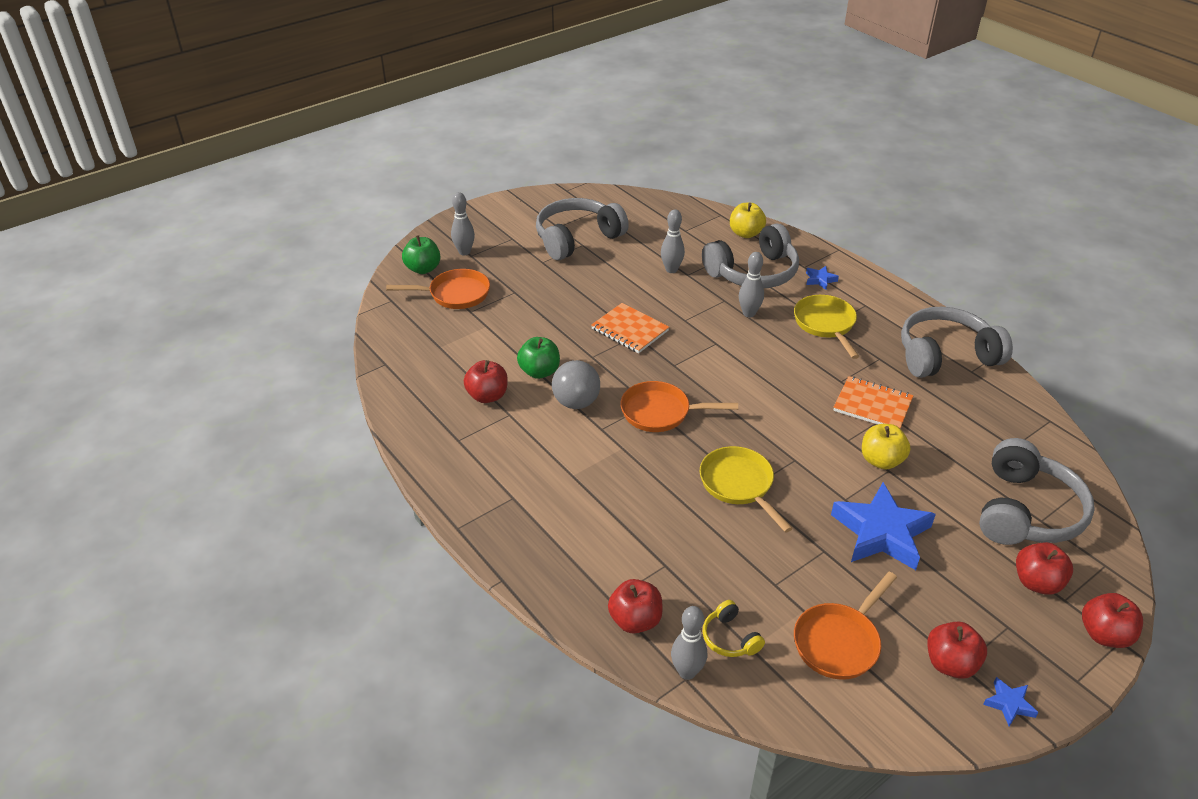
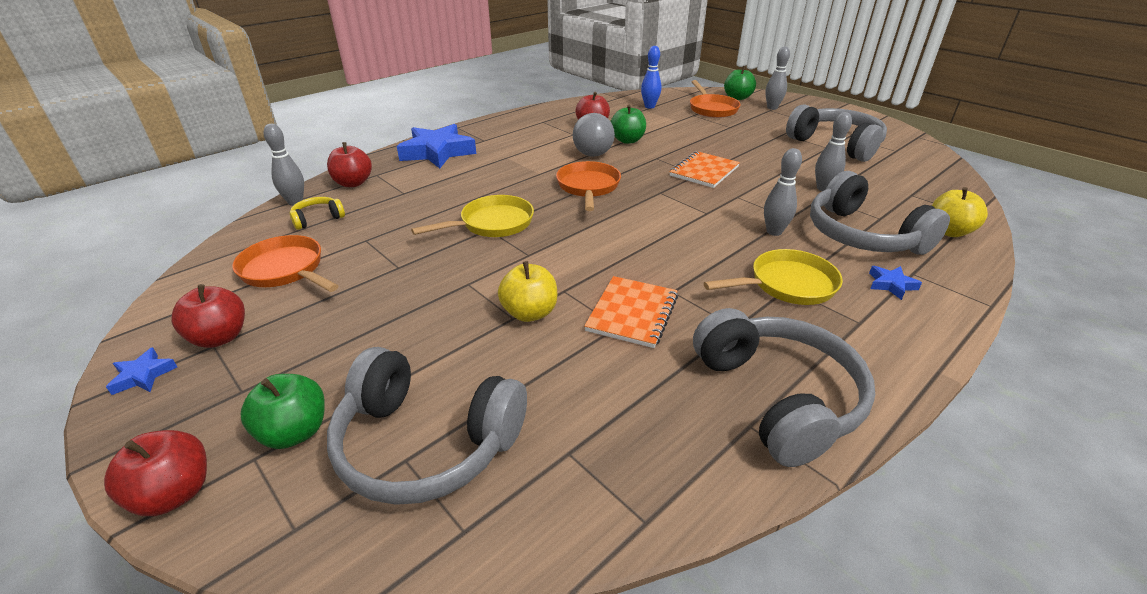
camera: 85 degrees right, 5 degrees down
blue star [831,482,936,570] -> blue star moved to [397,124,476,168]
red apple [1016,542,1073,595] -> green apple [241,374,325,449]
none -> blue bowling pin [641,46,661,109]

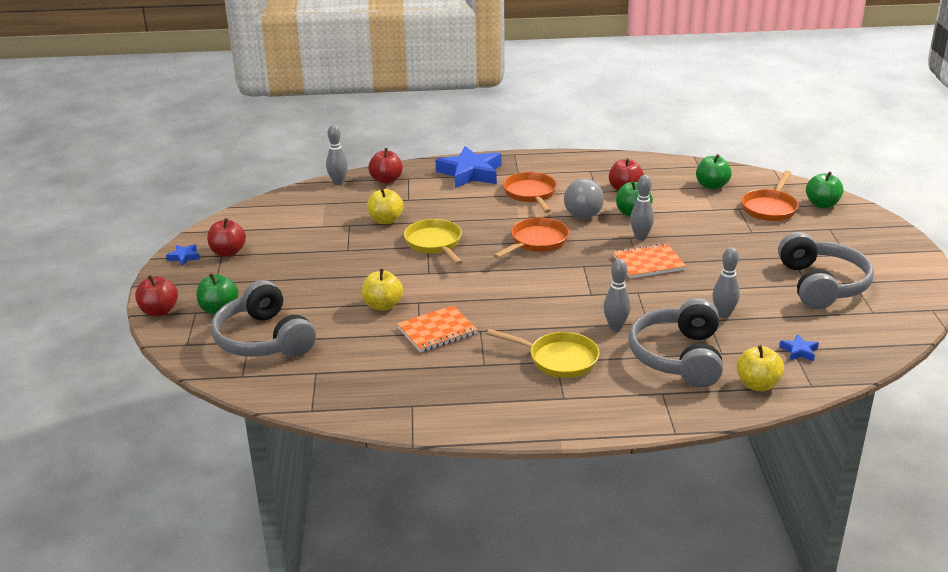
camera: 40 degrees right, 5 degrees down
orange pan [232,235,339,292] -> orange pan moved to [503,172,557,213]
yellow headphones [289,197,345,230] -> none
yellow pan [411,195,534,237] -> yellow pan turned 120 degrees counterclockwise [404,219,462,265]
blue bowling pin [641,46,661,109] -> green apple [696,154,732,190]
grey headphones [693,308,875,467] -> none
grey bowling pin [765,46,790,110] -> grey bowling pin moved to [630,175,654,240]
blue star [869,266,922,300] -> blue star moved to [779,334,819,362]
none -> yellow apple [367,188,403,224]

